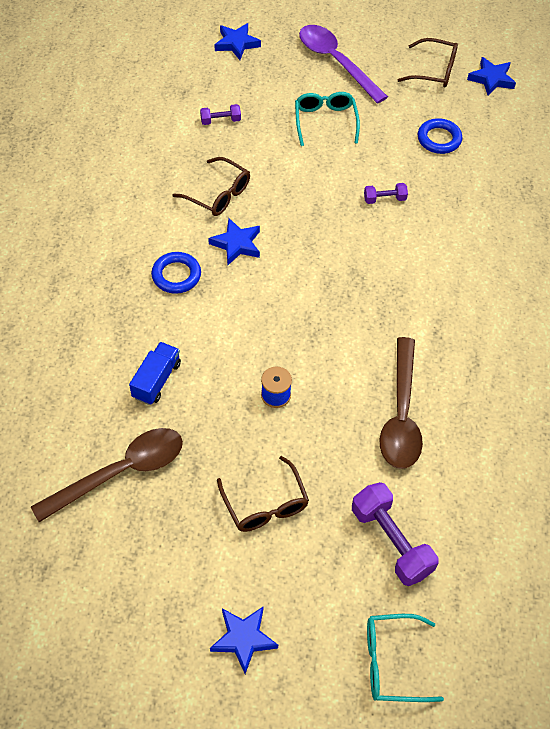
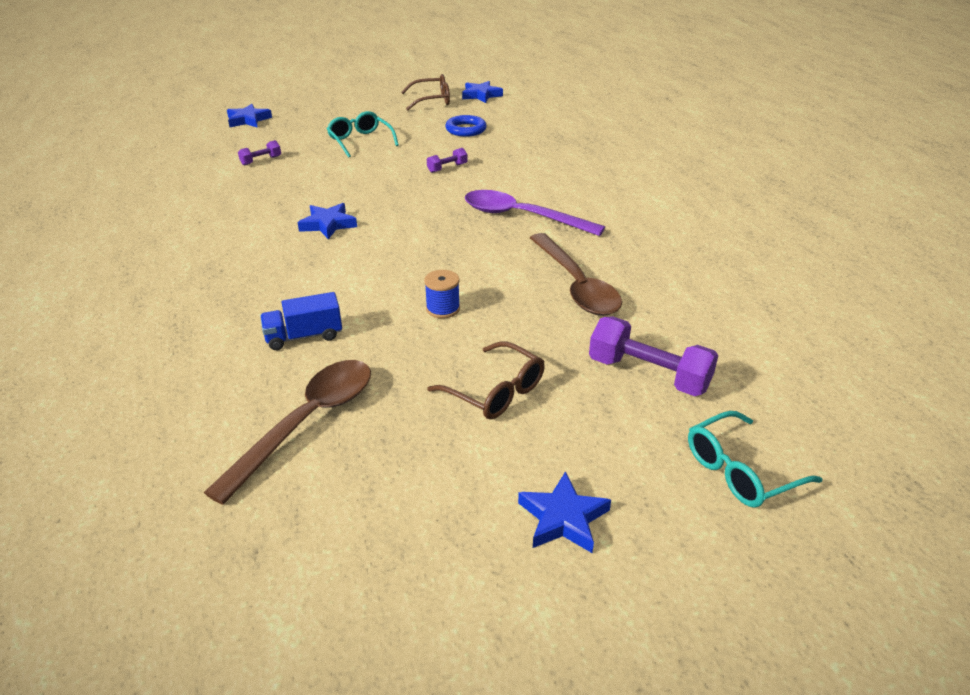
camera: 25 degrees left, 20 degrees down
blue truck [129,342,181,405] -> blue truck turned 105 degrees counterclockwise [260,292,342,350]
blue ring [151,252,201,294] -> none
brown glasses [172,157,250,216] -> none
purple spoon [299,25,388,104] -> purple spoon moved to [465,190,605,236]

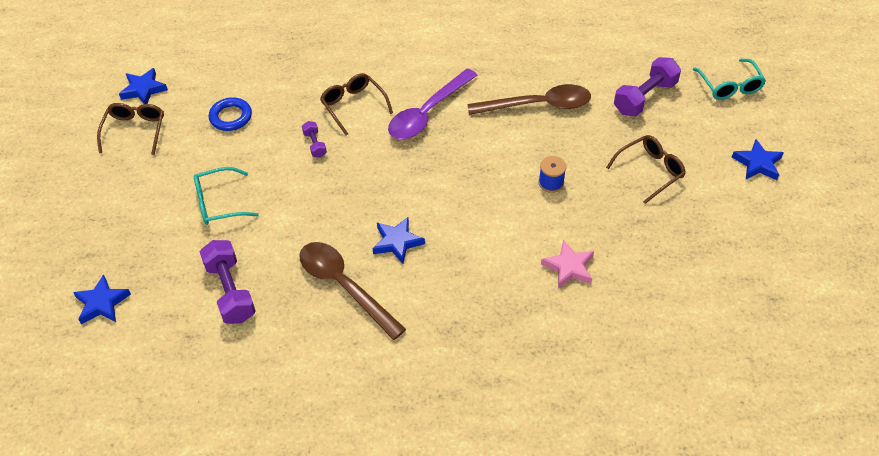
camera: 75 degrees left, 15 degrees up
brown spoon [203,360,371,505] -> brown spoon moved to [299,242,406,340]
purple dumbbell [238,140,281,166] -> purple dumbbell [200,240,256,324], size x1.96
blue truck [260,292,342,350] -> pink star [541,240,594,289]
none -> brown glasses [320,73,393,136]

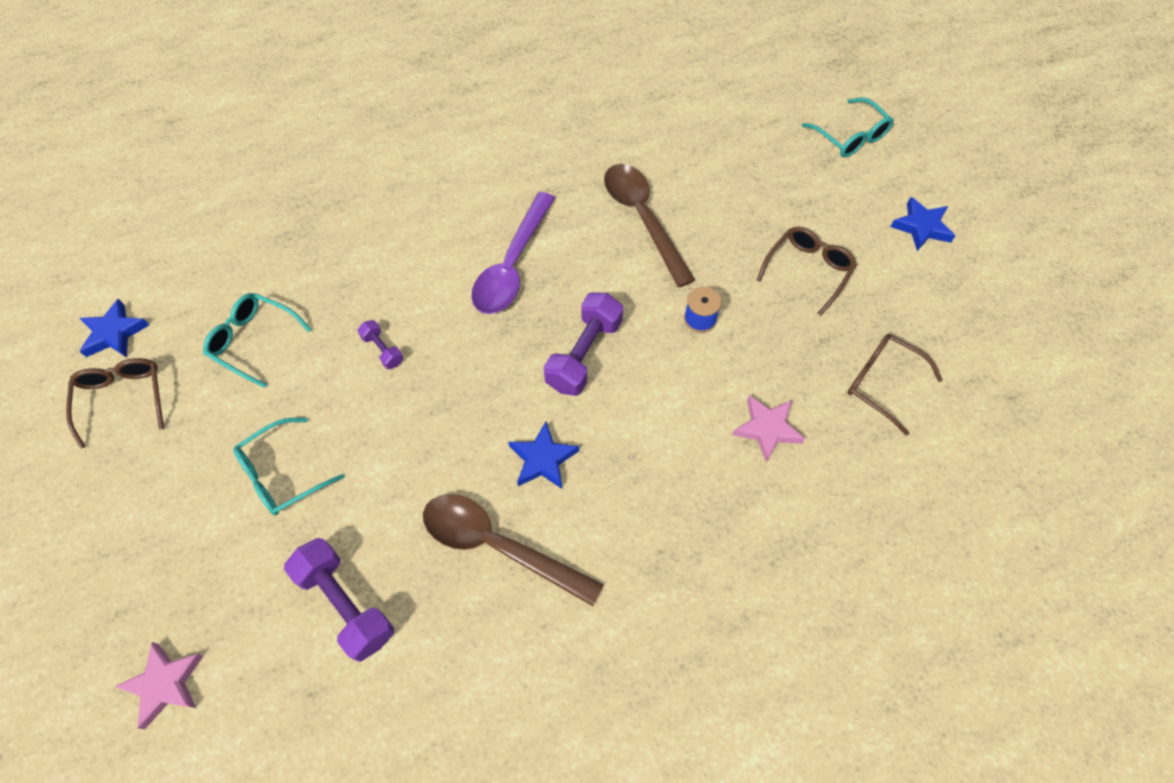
camera: 20 degrees left, 10 degrees up
blue star [73,274,131,324] -> pink star [115,642,203,729]
blue ring [209,97,252,131] -> turquoise glasses [203,293,312,388]
brown glasses [320,73,393,136] -> brown glasses moved to [847,334,943,436]
brown spoon [467,84,591,115] -> brown spoon turned 90 degrees counterclockwise [604,164,695,287]
purple dumbbell [614,57,681,116] -> purple dumbbell moved to [544,292,623,396]

